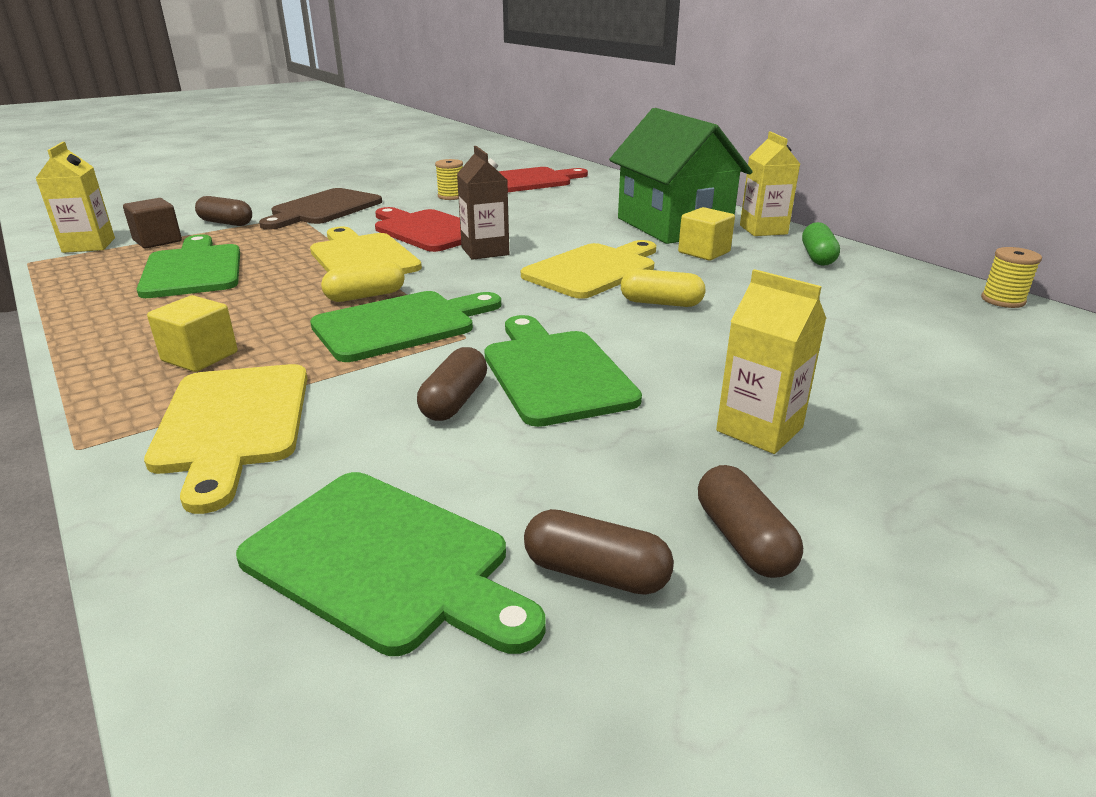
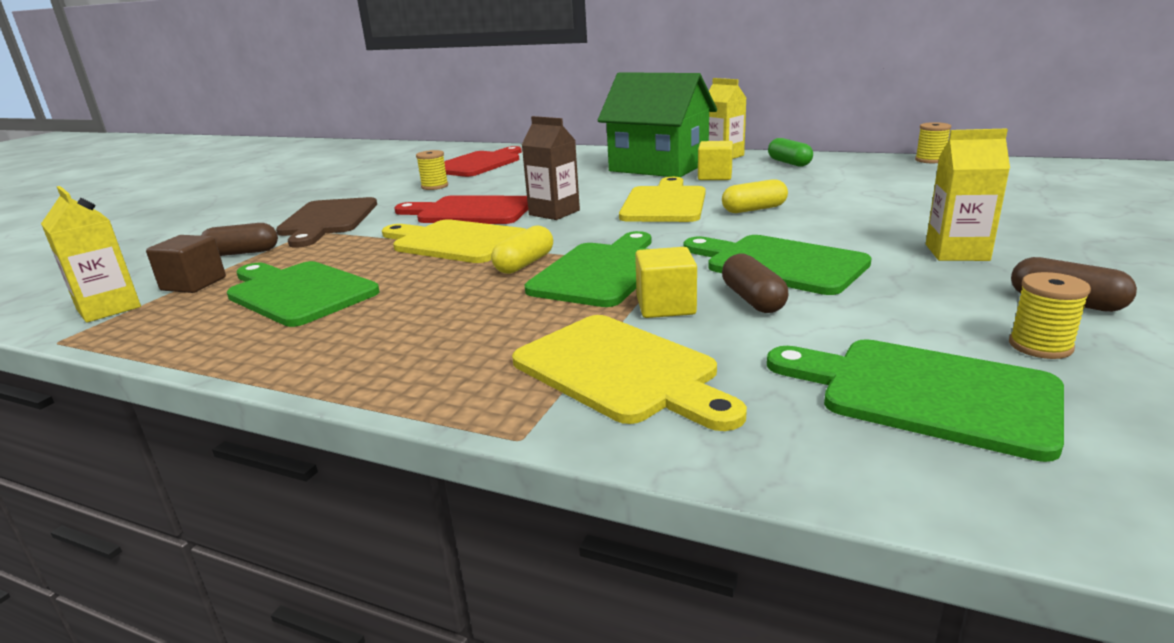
camera: 30 degrees left, 5 degrees down
yellow cube [147,295,238,372] -> yellow cube moved to [635,247,697,318]
green cutting board [236,472,546,656] -> green cutting board turned 150 degrees counterclockwise [767,339,1064,462]
brown capsule [524,509,674,595] -> yellow spool [1009,272,1091,359]

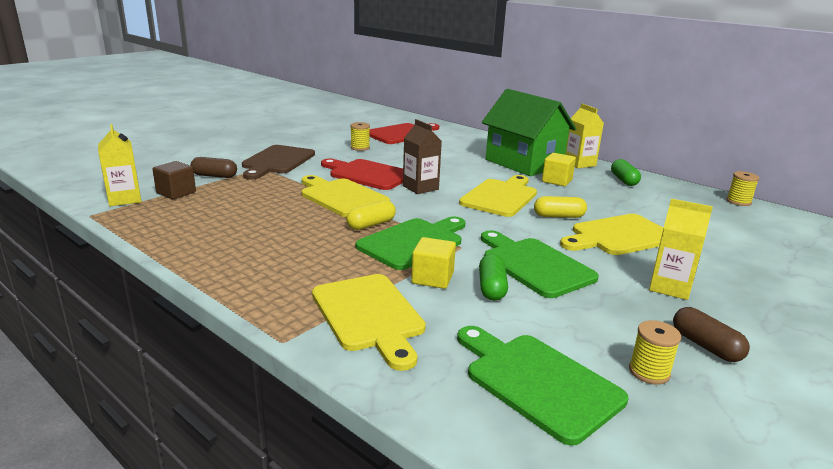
camera: 15 degrees right, 0 degrees up
green cutting board [227,261,380,327] -> none
brown capsule [722,254,788,313] -> green capsule [479,254,508,301]
none -> yellow cutting board [560,214,663,255]

